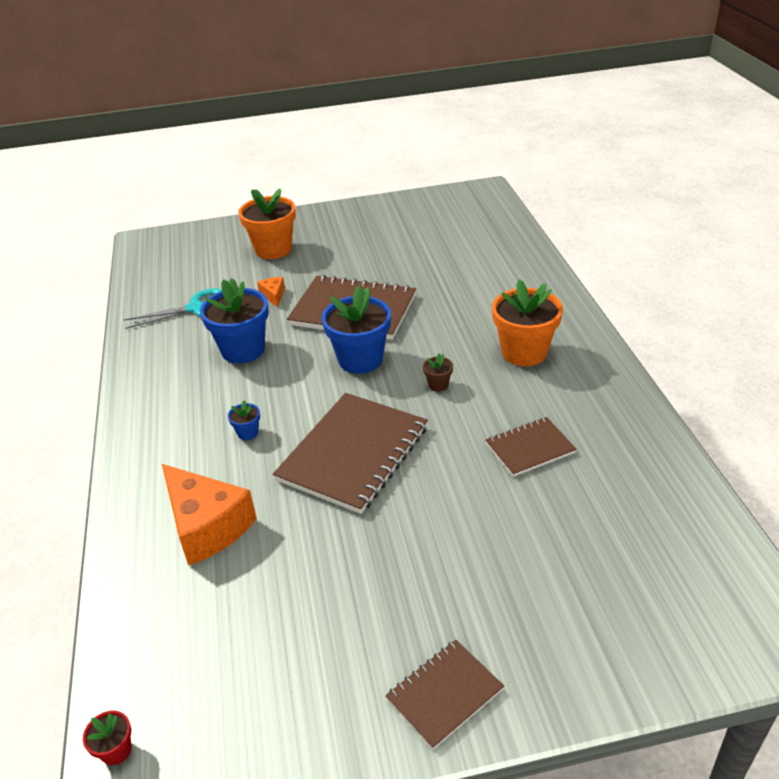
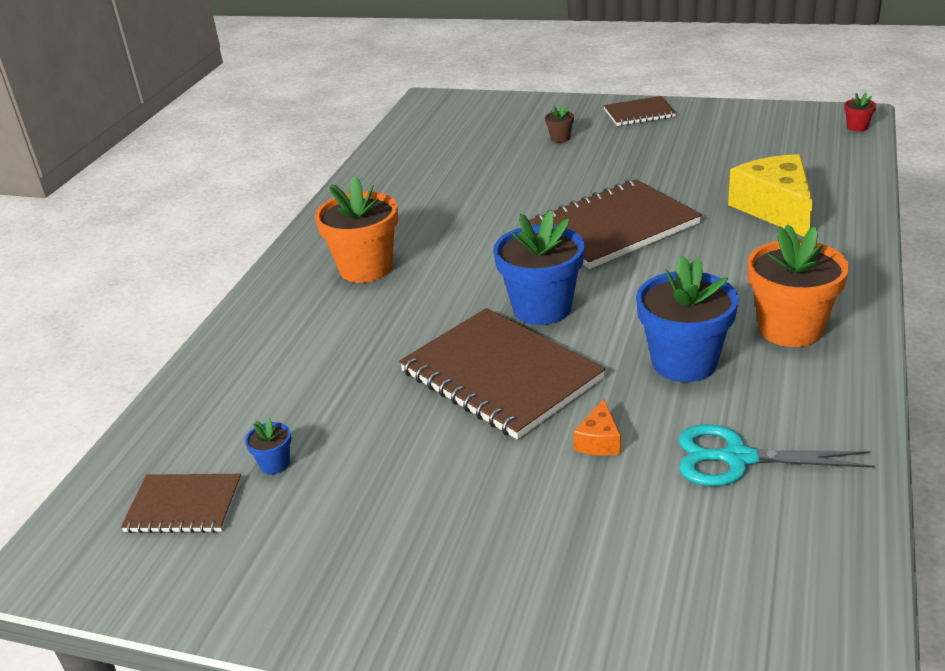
camera: 150 degrees left, 5 degrees down
orange cheese [162,464,257,566] -> yellow cheese [728,154,813,237]
blue flower pot [228,400,260,440] -> blue flower pot moved to [245,418,291,474]
orange flower pot [238,188,296,259] -> orange flower pot moved to [747,224,849,347]
brown flower pot [423,353,453,392] -> brown flower pot moved to [545,105,574,143]
brown notebook [485,417,577,477] -> brown notebook moved to [121,474,242,533]

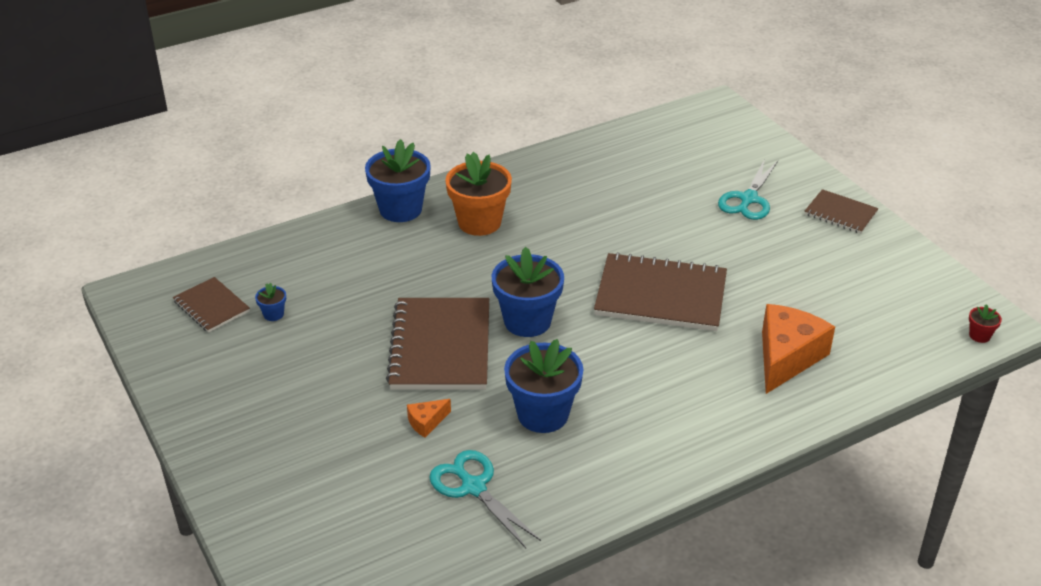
camera: 40 degrees right, 5 degrees up
brown flower pot [545,105,574,143] -> turquoise scissors [718,159,778,220]
yellow cheese [728,154,813,237] -> orange cheese [762,304,835,394]
orange flower pot [747,224,849,347] -> none
none -> blue flower pot [365,139,431,222]

